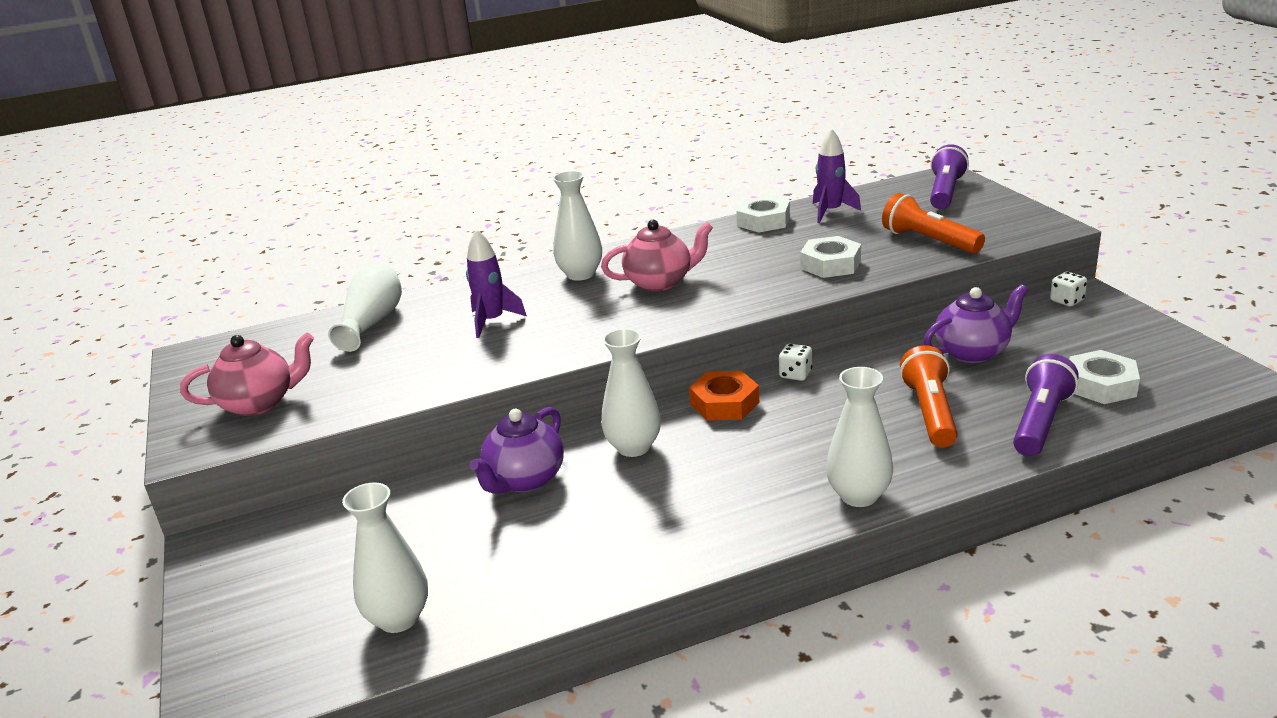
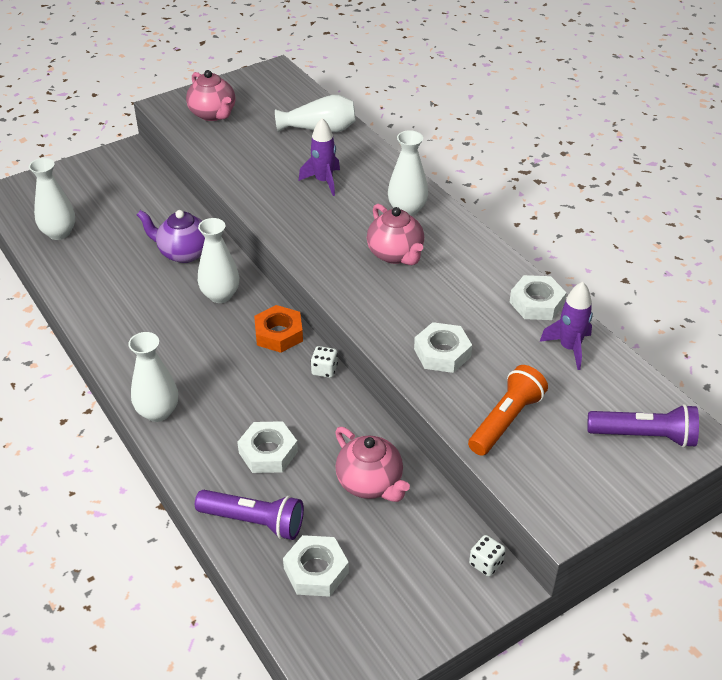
camera: 75 degrees right, 15 degrees up
orange flashlight [900,345,958,447] -> white nut [237,421,298,473]
purple teapot [923,284,1028,363] -> pink teapot [335,427,410,502]

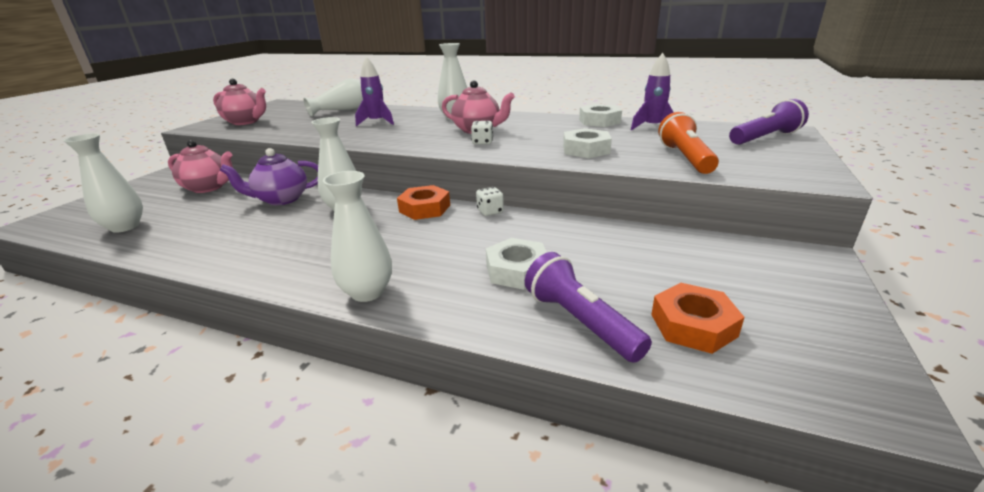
camera: 35 degrees left, 15 degrees down
purple flashlight [195,490,304,540] -> purple flashlight turned 105 degrees counterclockwise [525,252,652,363]
white nut [283,535,349,597] -> orange nut [651,283,745,354]
pink teapot [335,427,410,502] -> pink teapot moved to [168,140,233,193]
white dice [469,535,506,577] -> white dice moved to [471,120,493,145]

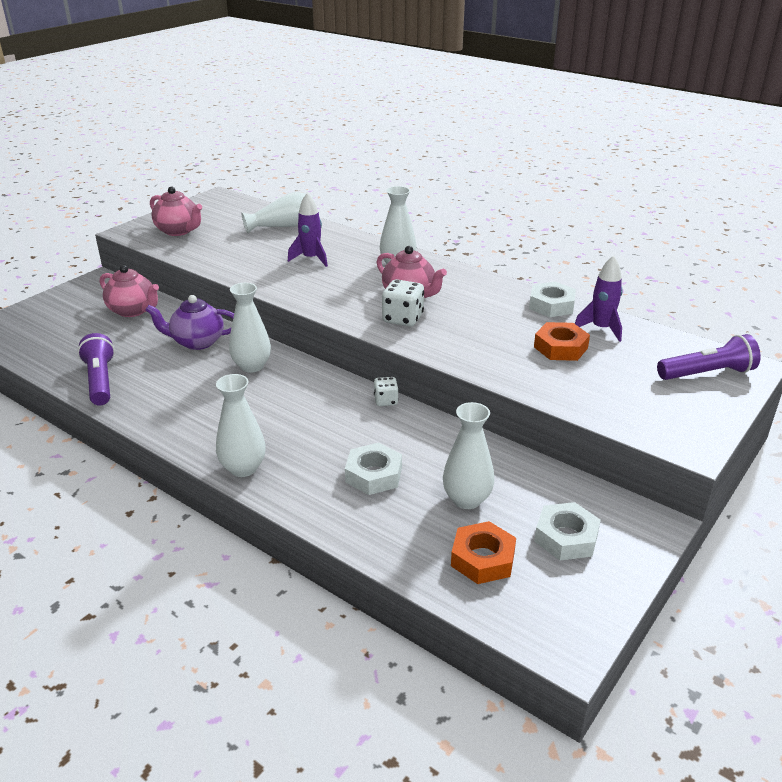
camera: 15 degrees right, 5 degrees up
white vase [63,133,143,233] -> white vase moved to [443,402,495,509]
orange nut [397,185,450,220] -> orange nut moved to [534,322,590,361]
white dice [471,120,493,145] -> white dice [382,279,424,327], size x1.65
purple flashlight [525,252,652,363] -> purple flashlight moved to [78,333,115,406]
white nut [563,128,612,158] -> white nut moved to [534,502,601,560]
orange flashlight [658,112,719,174] -> none

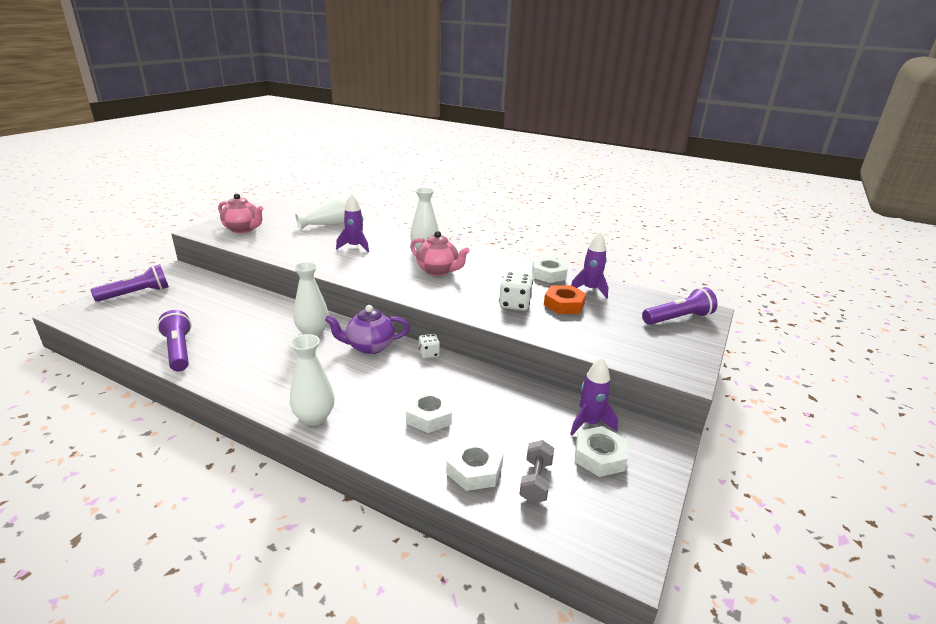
camera: 10 degrees left, 5 degrees down
pink teapot [100,265,159,317] -> none
purple teapot [146,295,234,350] -> purple teapot moved to [325,305,410,354]
white dice [382,279,424,327] -> white dice moved to [499,272,533,311]
white vase [443,402,495,509] -> none
orange nut [451,521,516,584] -> grey dumbbell [519,440,554,503]
none -> purple flashlight [91,264,169,302]
none -> white nut [446,438,504,491]
none -> purple rocket [570,357,618,435]

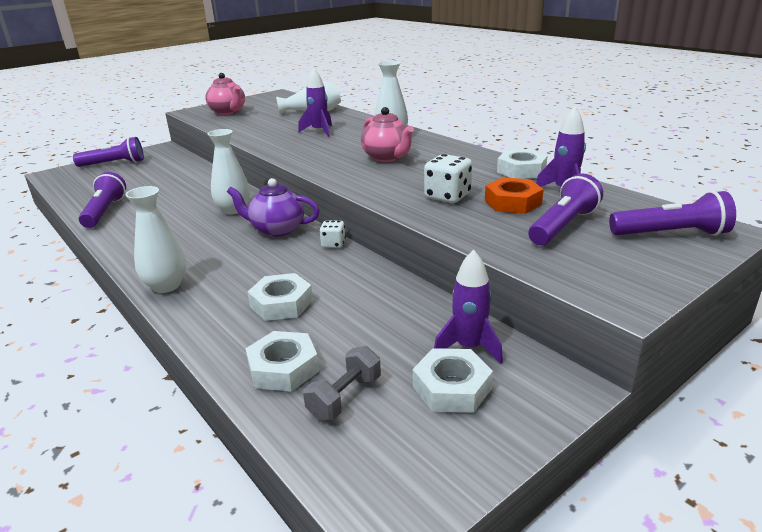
camera: 25 degrees right, 0 degrees up
none -> purple flashlight [529,174,603,245]

